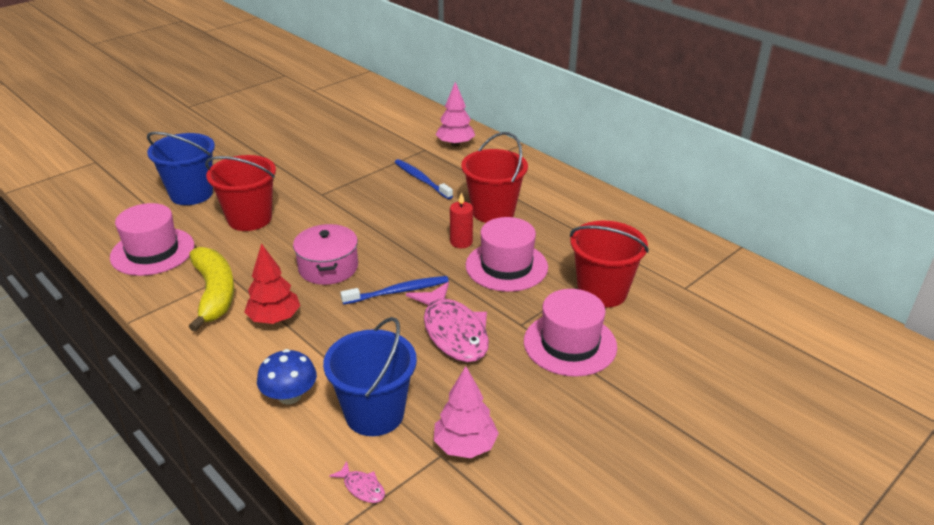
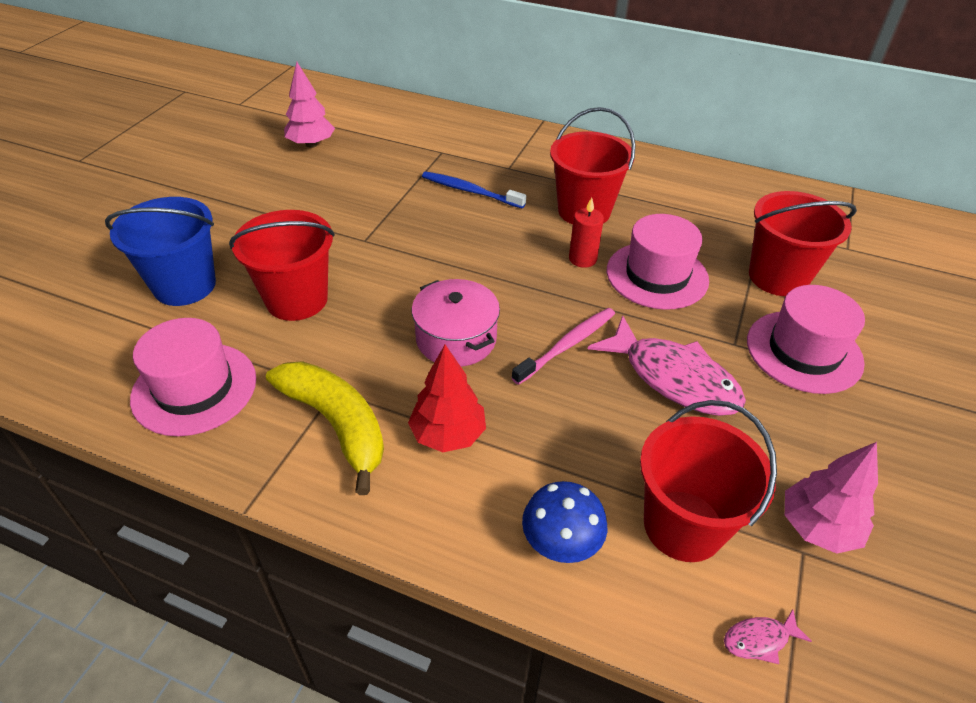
camera: 25 degrees left, 10 degrees up
blue bucket [323,317,417,436] -> red bucket [640,400,777,562]
pink fish [329,461,385,503] -> pink fish turned 150 degrees clockwise [724,609,812,664]
blue toothbrush [340,276,449,305] -> pink toothbrush [512,308,615,385]
pink tree [436,82,475,147] -> pink tree moved to [284,62,335,148]

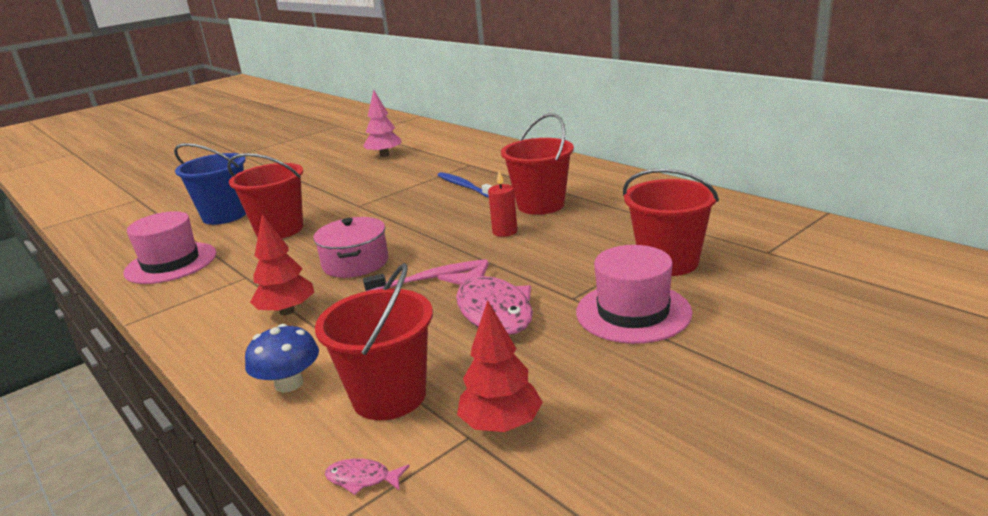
camera: 30 degrees right, 20 degrees down
yellow banana [266,361,384,495] -> none
pink hat [607,214,709,310] -> none
pink tree [785,442,878,554] -> red tree [457,300,543,432]

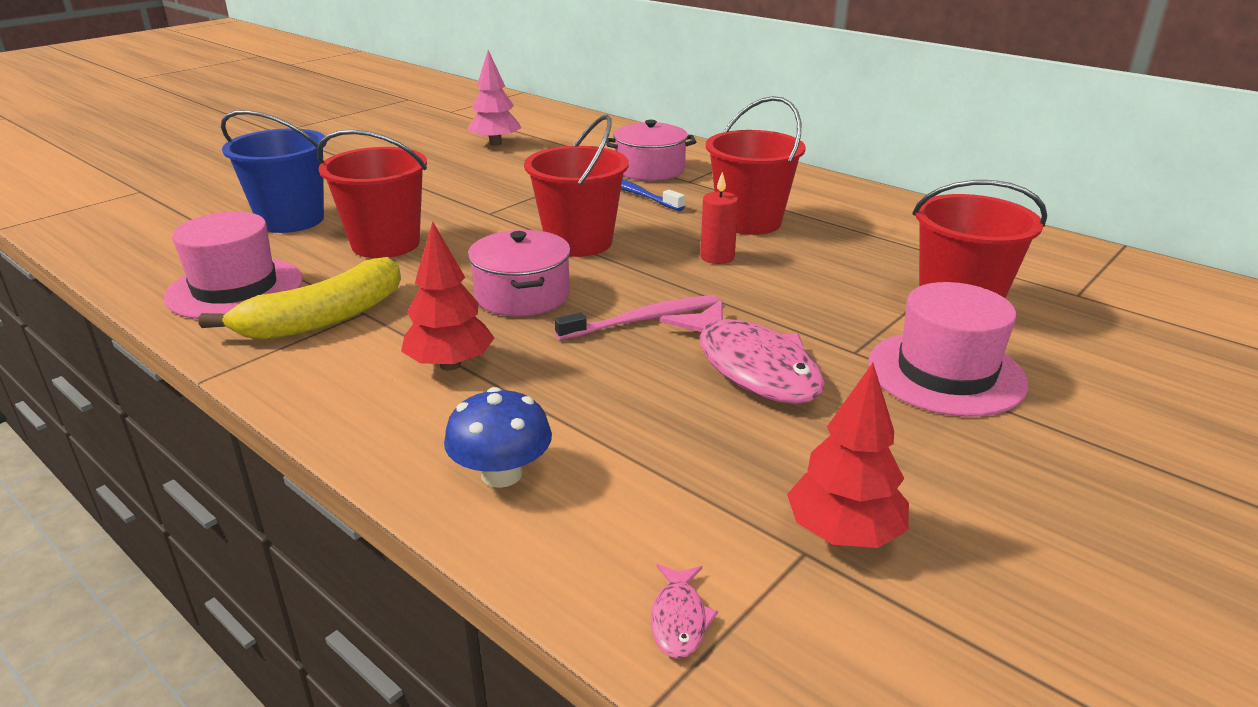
camera: 10 degrees left, 5 degrees up
red bucket [315,263,433,420] -> red bucket moved to [524,115,629,257]
pink fish [325,459,410,495] -> pink fish turned 90 degrees counterclockwise [650,564,718,659]
none -> yellow banana [199,257,401,341]
none -> pink pot [606,120,696,181]

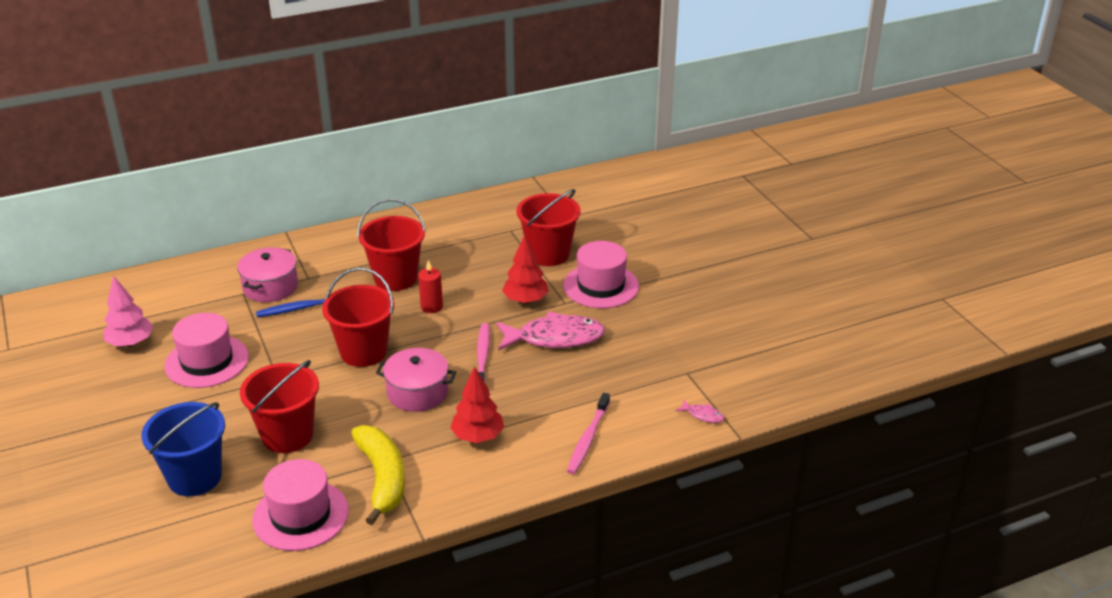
camera: 65 degrees left, 5 degrees up
blue mushroom [444,387,552,488] -> pink toothbrush [567,393,610,474]
red tree [787,363,909,548] -> red tree moved to [502,235,549,304]
none -> pink hat [164,313,249,388]

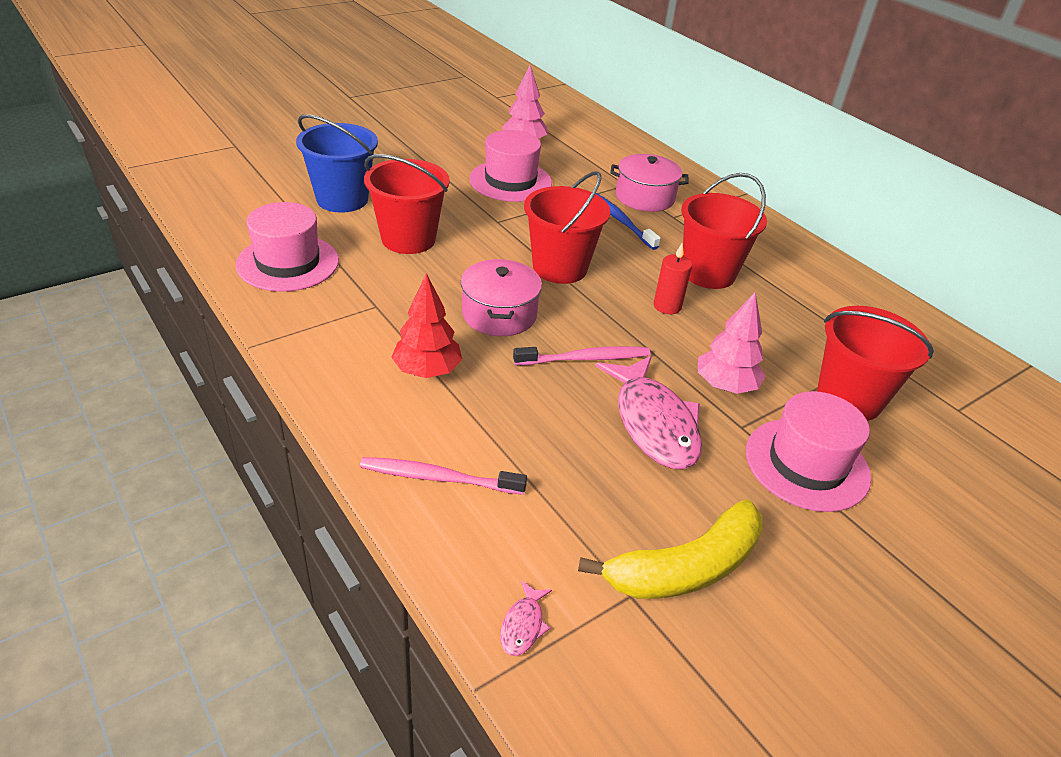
camera: 75 degrees right, 5 degrees up
yellow banana [351,425,405,525] -> yellow banana moved to [578,499,763,599]
red tree [502,235,549,304] -> pink tree [698,293,765,394]

